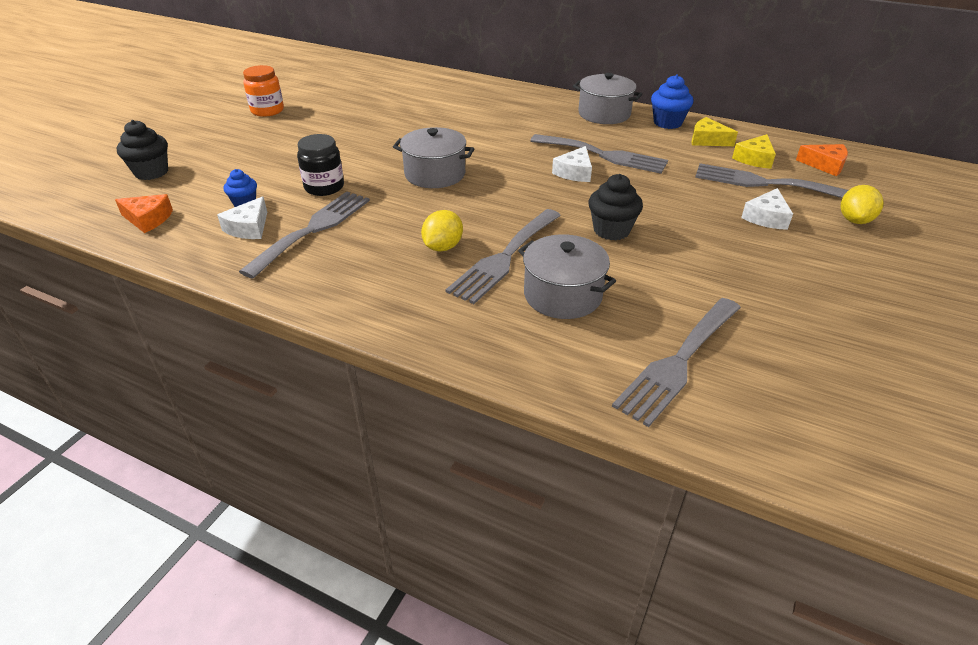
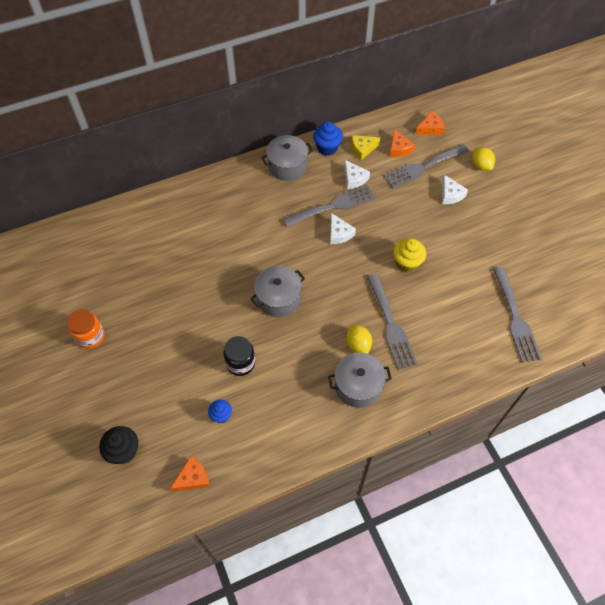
camera: 50 degrees left, 20 degrees up
white cheese [217,196,267,239] -> white cheese moved to [344,160,370,189]
grey fork [239,191,370,279] -> none
grey pot [518,234,616,319] -> grey pot moved to [328,352,392,408]
black cupcake [588,174,643,240] -> yellow cupcake [393,238,426,272]
yellow cheese [732,134,776,169] -> orange cheese [389,129,415,157]

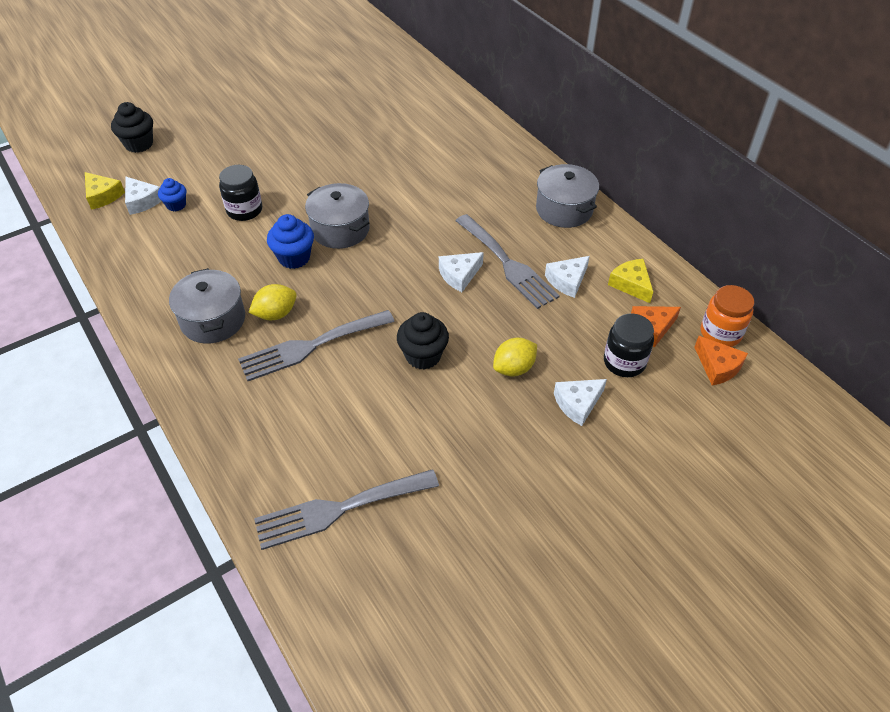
camera: 80 degrees right, 10 degrees down
orange jar [67,309,105,349] -> orange jar moved to [701,285,754,347]
orange cheese [170,456,210,492] -> yellow cheese [85,172,125,210]
blue cupcake [313,122,343,156] -> blue cupcake moved to [267,214,314,269]
grey fork [383,144,469,189] -> black jar [604,314,654,377]
yellow cupcake [393,238,426,272] -> black cupcake [397,312,449,370]
yellow lemon [472,147,495,171] -> yellow lemon moved to [493,338,537,376]
none -> white cheese [125,177,161,215]

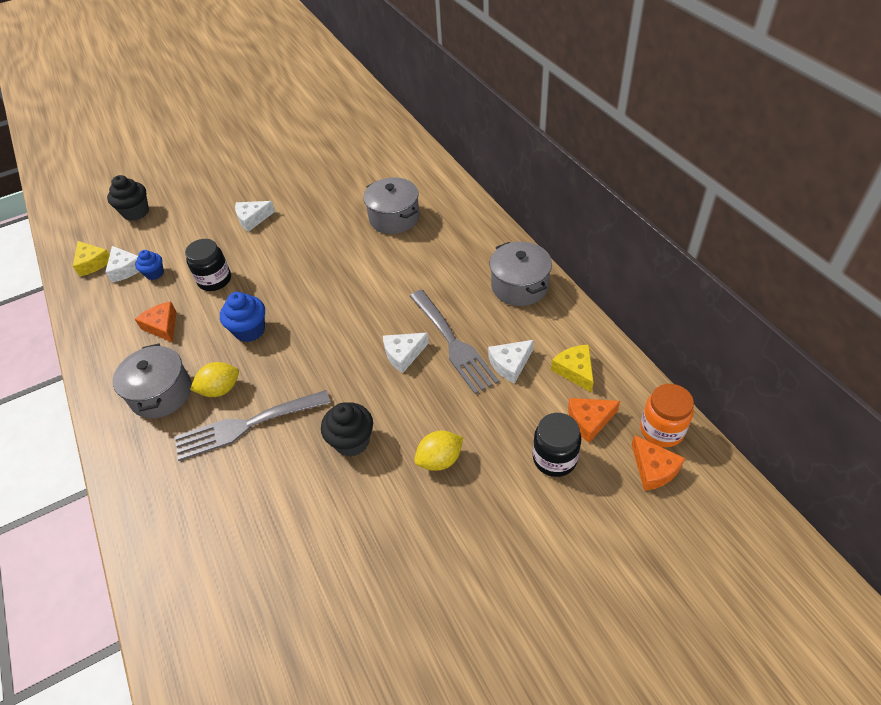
camera: 10 degrees right, 0 degrees up
grey fork [254,469,439,550] -> none
grey pot [305,183,370,249] -> grey pot moved to [363,177,419,234]
white cheese [554,379,607,426] -> white cheese moved to [235,201,275,232]
none -> orange cheese [135,301,177,342]

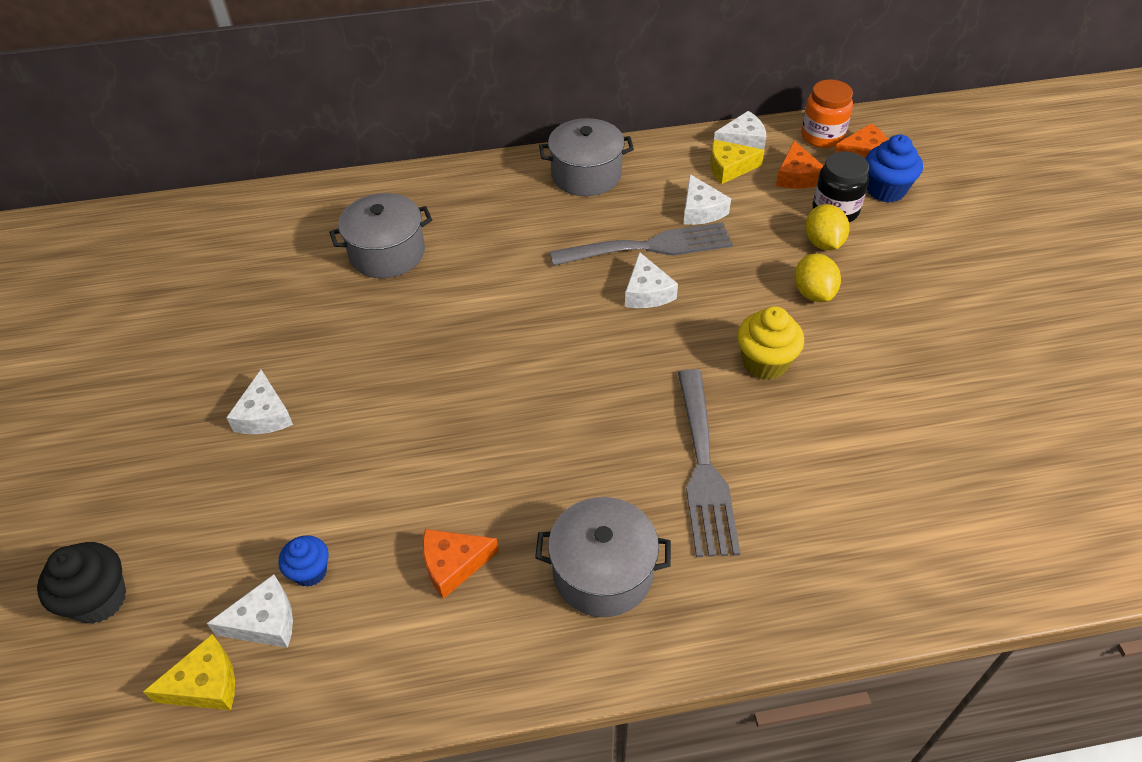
camera: 75 degrees left, 0 degrees up
black jar [185,239,231,291] -> none
yellow lemon [190,362,239,397] -> yellow lemon moved to [805,204,850,250]
blue cupcake [220,292,265,342] -> blue cupcake moved to [866,135,923,203]
black cupcake [321,403,373,457] -> yellow cupcake [737,306,804,380]
none -> white cheese [714,111,766,150]

